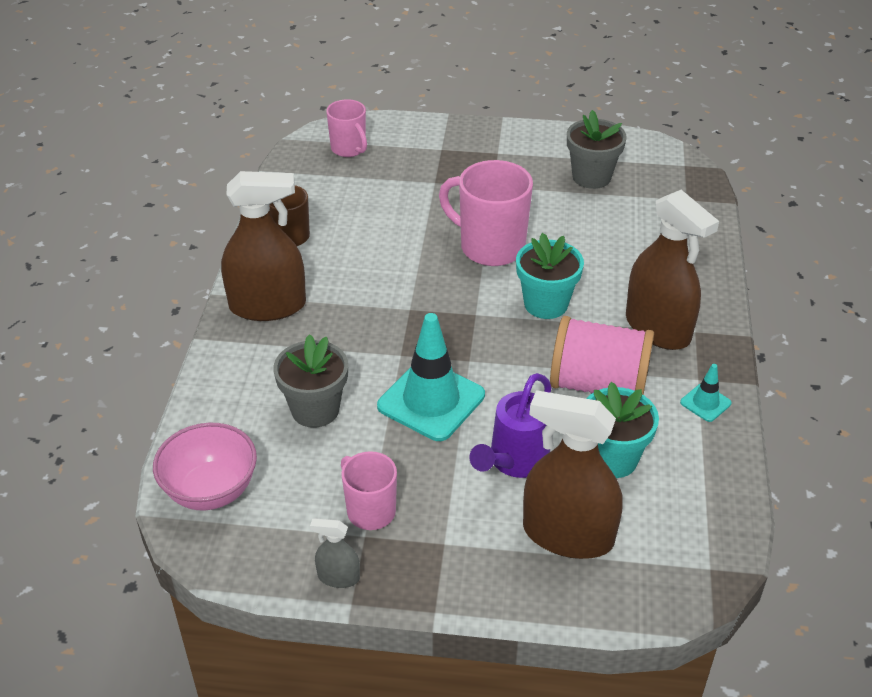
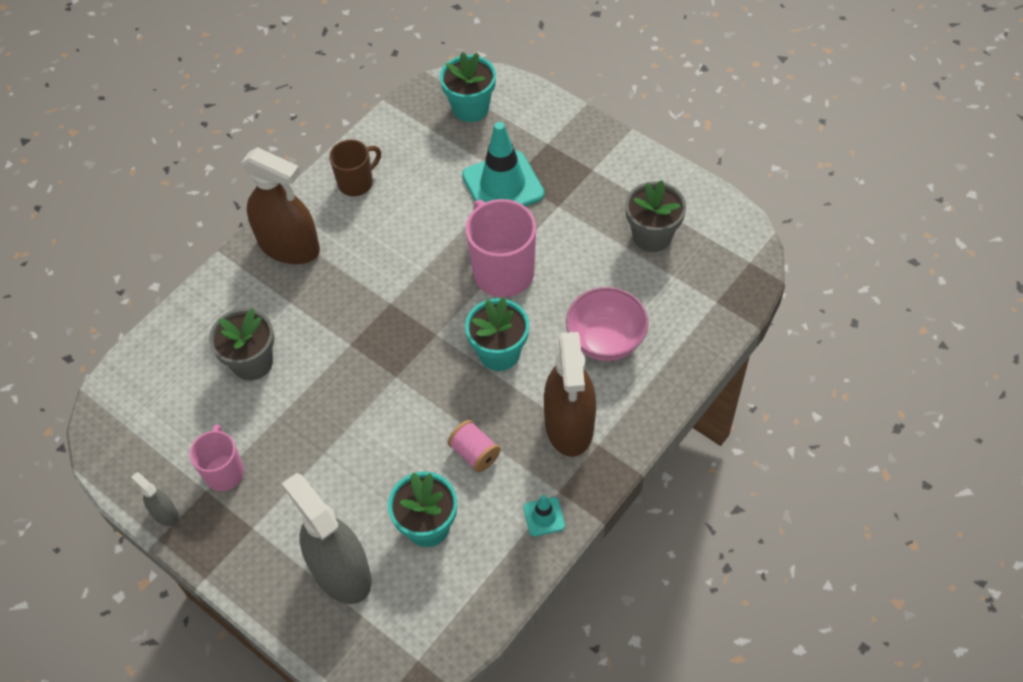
camera: 35 degrees right, 15 degrees up
pink bowl [153,423,257,510] -> pink bowl moved to [566,287,649,361]
pink mug [326,99,367,157] -> turquoise flower pot [440,52,496,122]
turquoise traffic cone [377,313,485,441] -> turquoise traffic cone moved to [462,122,544,206]
purple watering can [469,373,552,478] -> none
brown spray bottle [523,390,623,559] -> grey spray bottle [282,473,372,604]
pink spool [550,316,654,395] -> pink spool [447,420,500,473], size x0.51

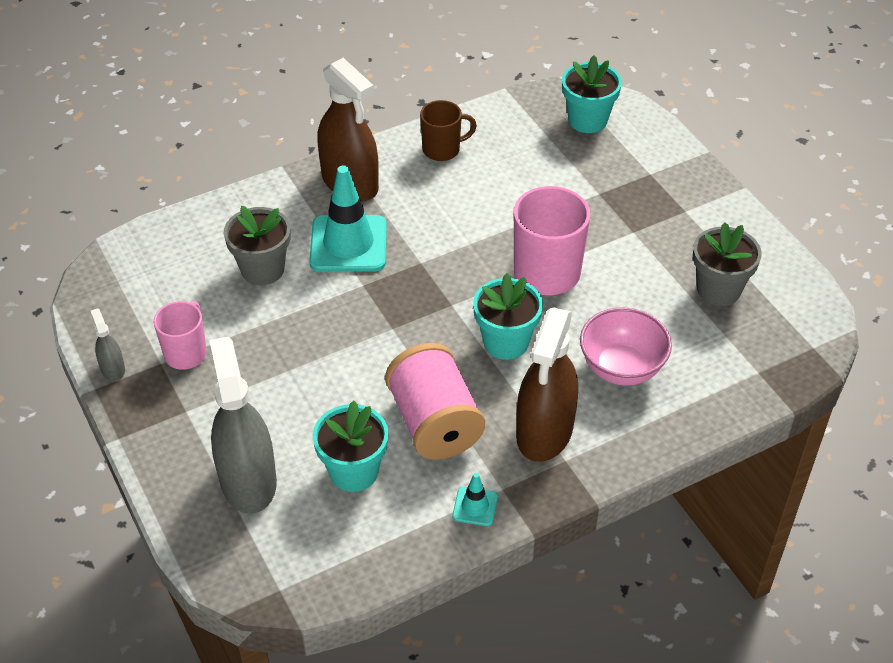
camera: 20 degrees right, 10 degrees down
pink spool [447,420,500,473] -> pink spool [385,343,485,460], size x1.97
turquoise traffic cone [462,122,544,206] -> turquoise traffic cone moved to [309,165,387,272]

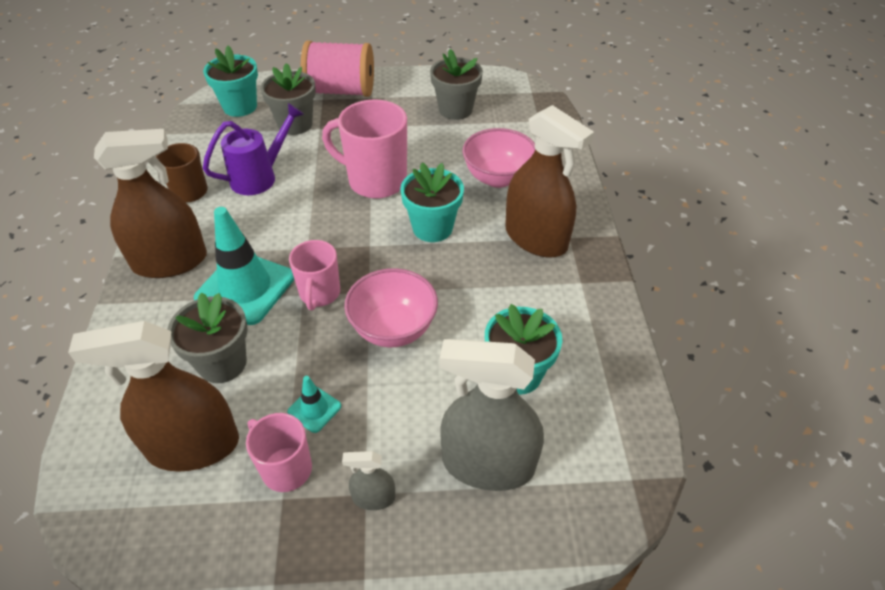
camera: 65 degrees left, 0 degrees up
grey spray bottle [91,308,125,381] -> grey spray bottle moved to [342,451,395,510]
pink spool [385,343,485,460] -> pink spool moved to [301,41,374,97]
turquoise traffic cone [452,473,498,526] -> turquoise traffic cone moved to [287,376,341,433]
none -> brown spray bottle [68,321,239,472]
none -> purple watering can [203,103,304,195]
none -> grey flower pot [260,63,316,135]
none -> pink mug [289,240,340,310]
none -> pink bowl [344,268,438,347]

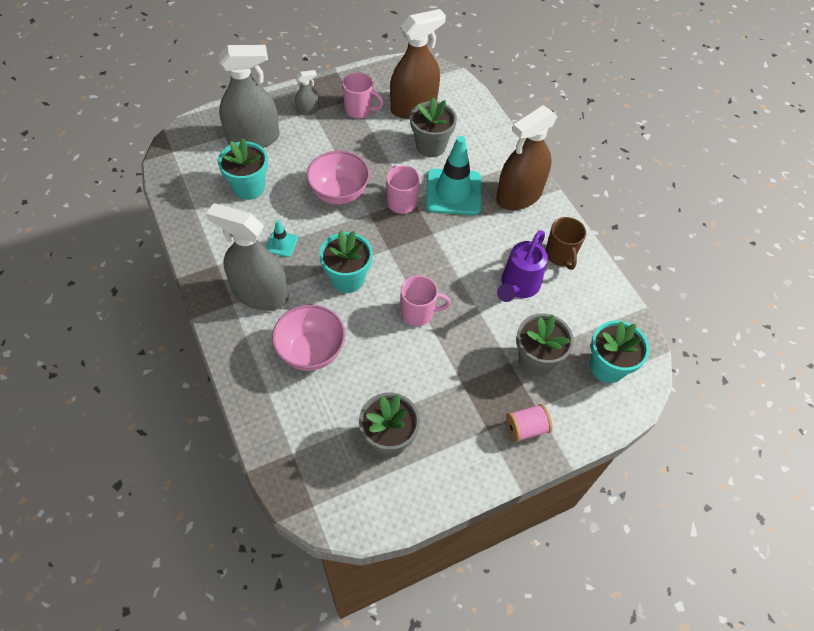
camera: 155 degrees right, 10 degrees up
turquoise traffic cone [287,376,341,433] -> turquoise traffic cone moved to [266,220,298,257]
pink spool [301,41,374,97] -> pink spool [506,404,552,442], size x0.51
pink mug [322,99,407,198] -> pink mug [401,275,451,326], size x0.60
brown spray bottle [505,105,594,257] -> grey spray bottle [206,203,288,311]

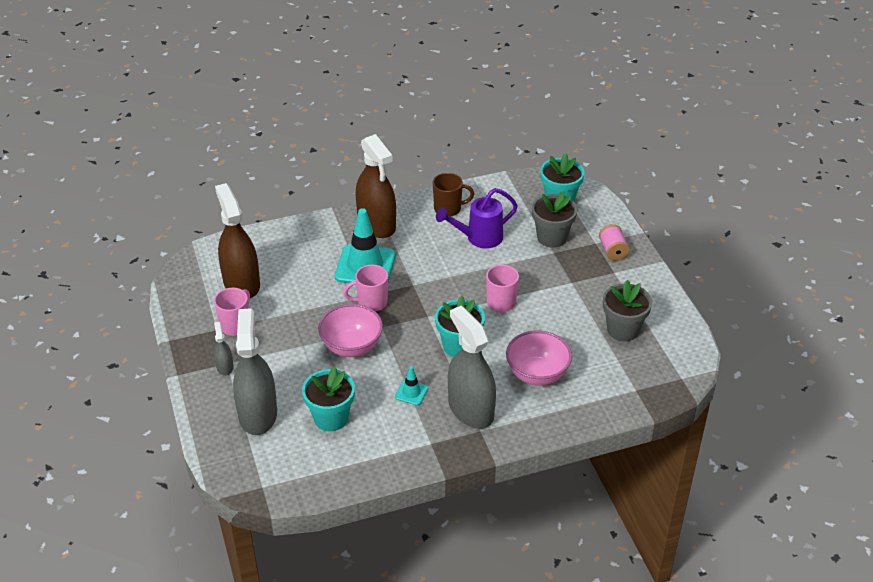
camera: 80 degrees left, 15 degrees down
grey spray bottle [206,203,288,311] -> grey spray bottle turned 120 degrees clockwise [448,306,496,429]
grey flower pot [410,97,457,157] -> none
purple watering can [497,230,548,302] -> purple watering can turned 120 degrees clockwise [436,188,518,248]

